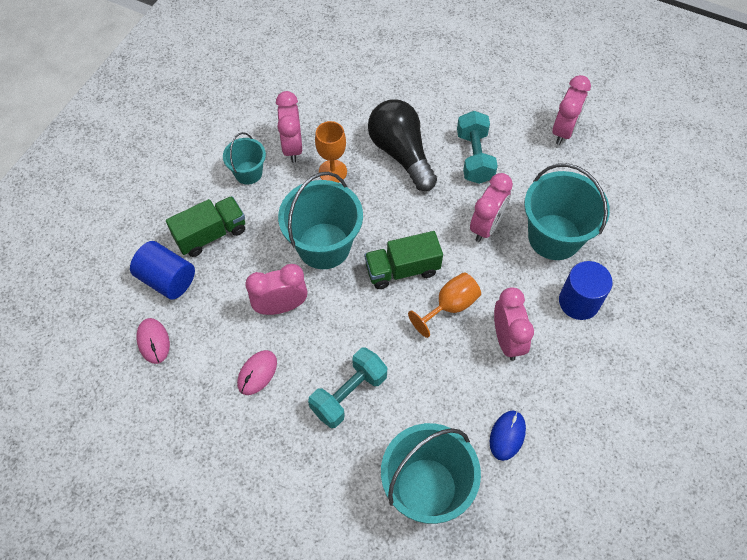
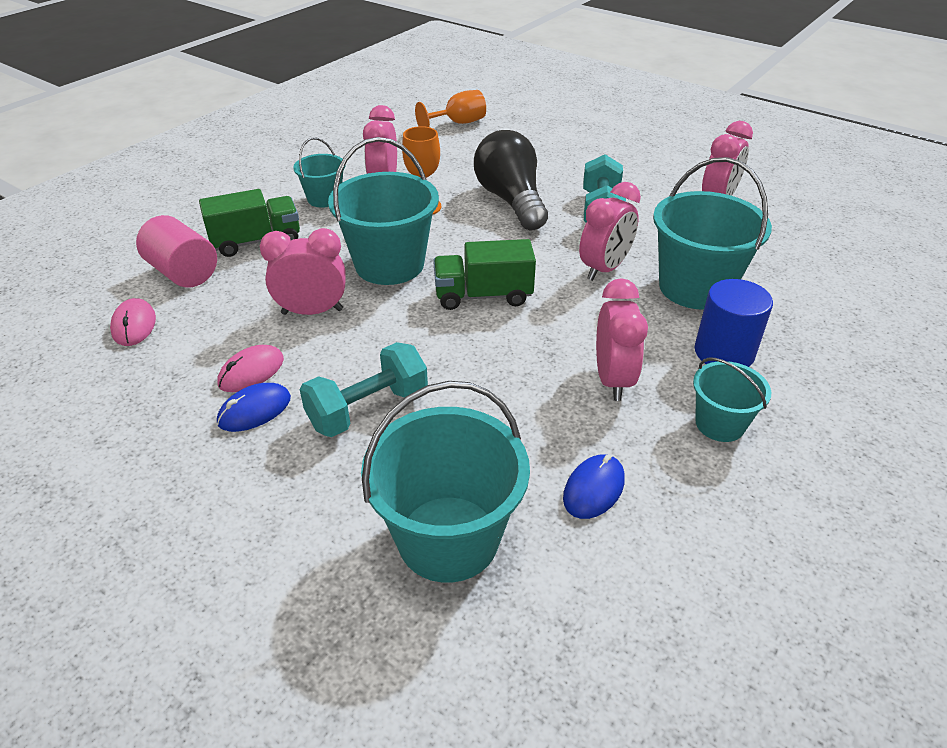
camera: 10 degrees right, 20 degrees down
blue cylinder [130,241,195,300] -> pink cylinder [136,215,217,288]
orange goblet [408,273,481,338] -> orange goblet moved to [415,90,486,127]
none -> blue mouse [217,383,291,432]
none -> turquoise bucket [693,358,772,442]

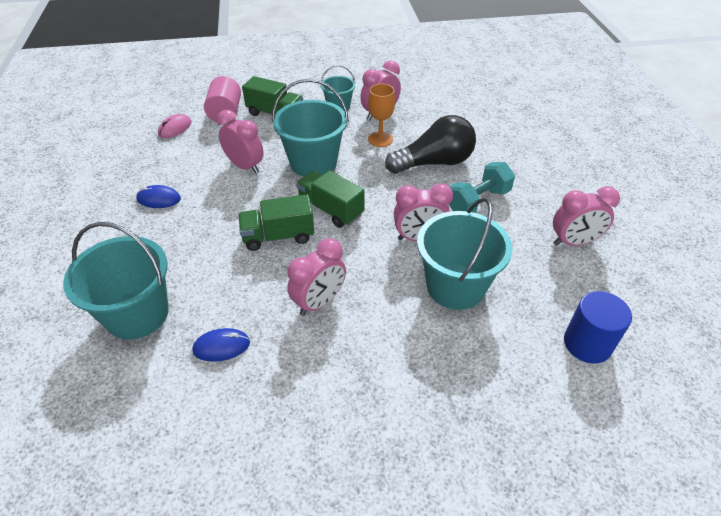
camera: 45 degrees right, 5 degrees up
pink mouse [218,345,284,392] -> none
turquoise dumbbell [300,342,428,437] -> none
orange goblet [415,90,486,127] -> none
black light bulb [474,130,548,230] -> black light bulb turned 45 degrees clockwise [385,115,476,174]
turquoise bucket [693,358,772,442] -> none
blue cylinder [695,279,773,367] -> blue cylinder moved to [564,291,632,364]
none -> green truck [238,194,314,251]

